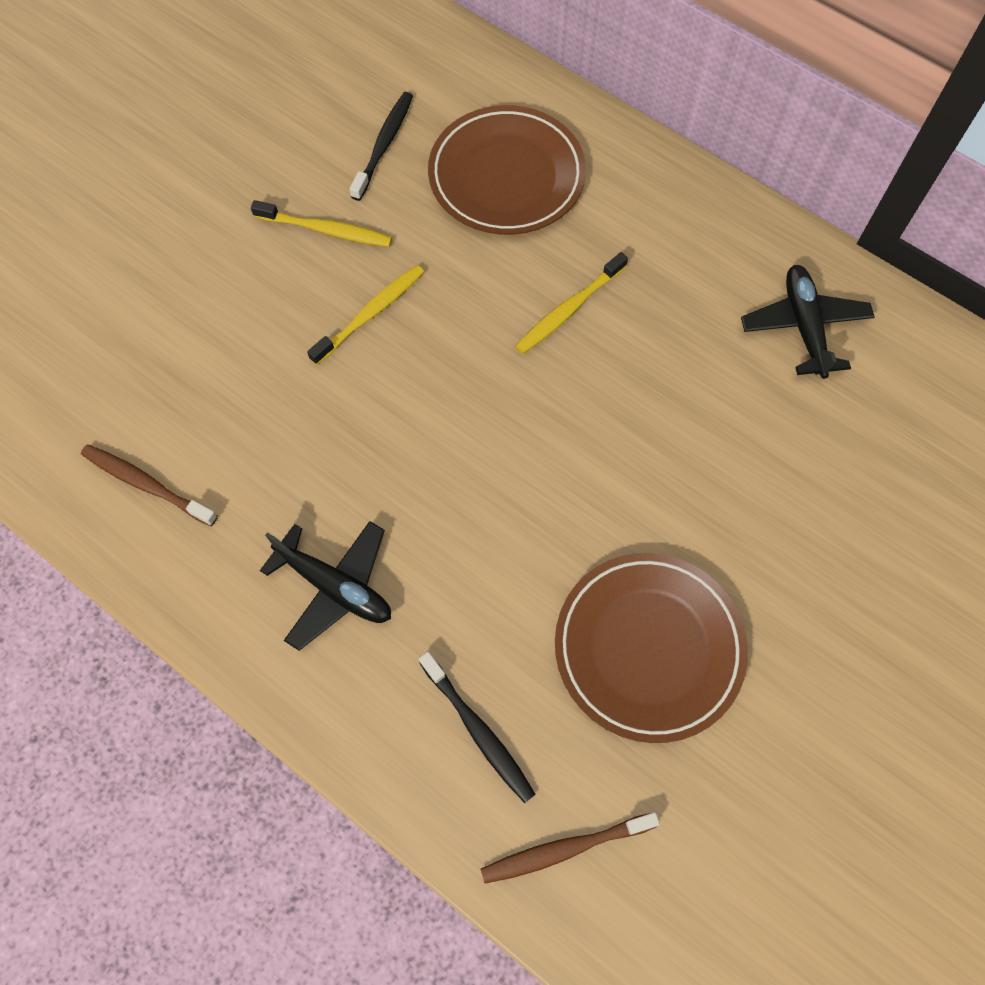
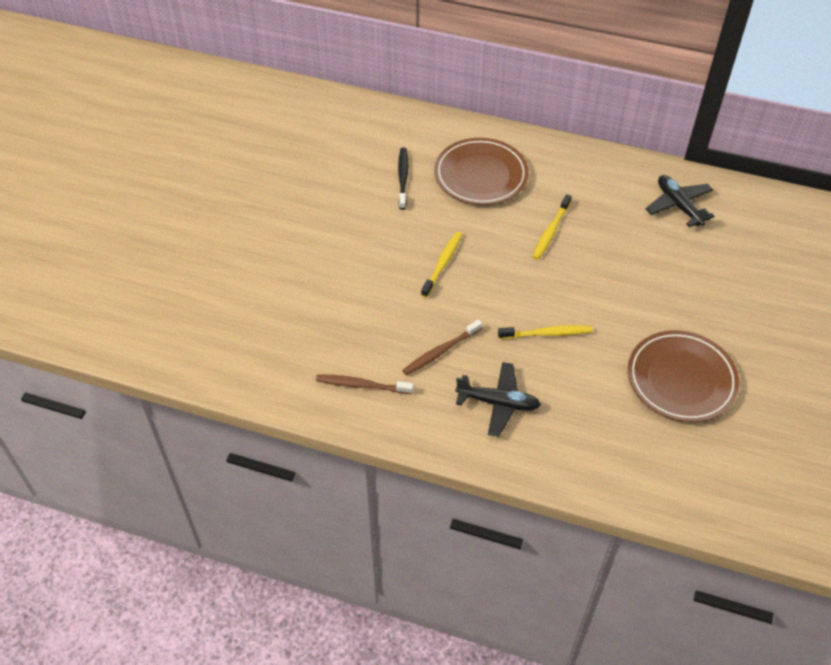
camera: 20 degrees left, 15 degrees down
yellow toothbrush [251,200,392,247] -> yellow toothbrush moved to [498,325,593,339]
black toothbrush [419,652,536,803] -> none
brown toothbrush [481,812,660,884] -> brown toothbrush moved to [402,320,482,375]

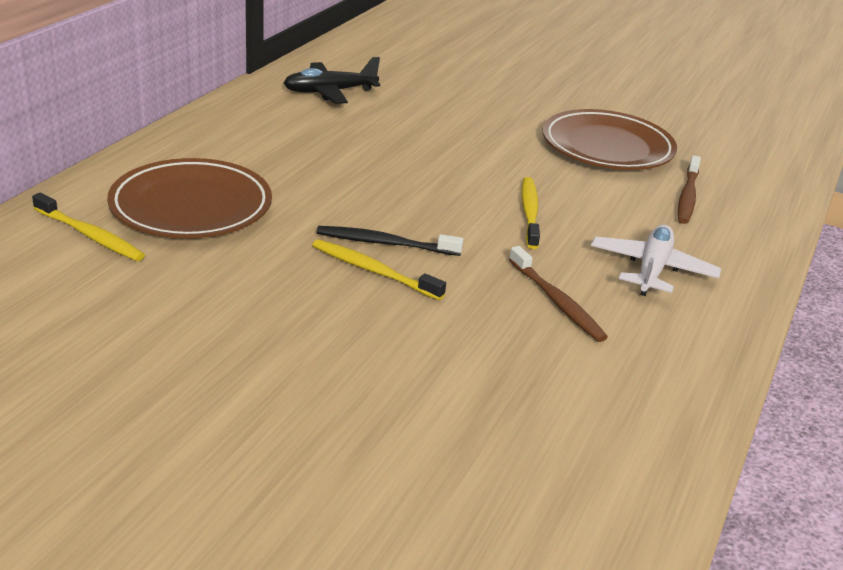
camera: 85 degrees left, 20 degrees down
brown toothbrush [316,374,414,394] -> brown toothbrush moved to [678,155,701,224]
black toothbrush [398,147,408,210] -> black toothbrush moved to [317,226,464,256]
black plane [455,362,541,437] -> white plane [591,225,721,296]
yellow toothbrush [533,194,572,260] -> yellow toothbrush moved to [32,193,145,261]

